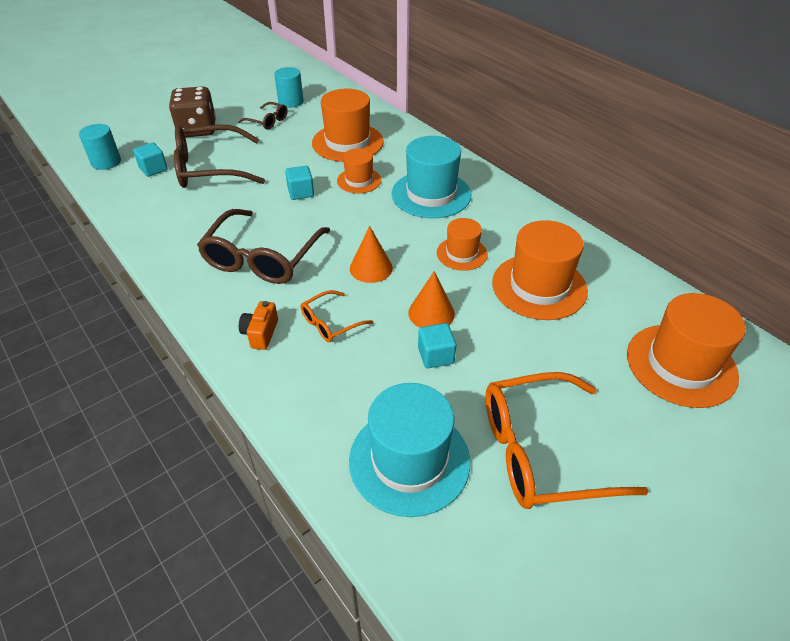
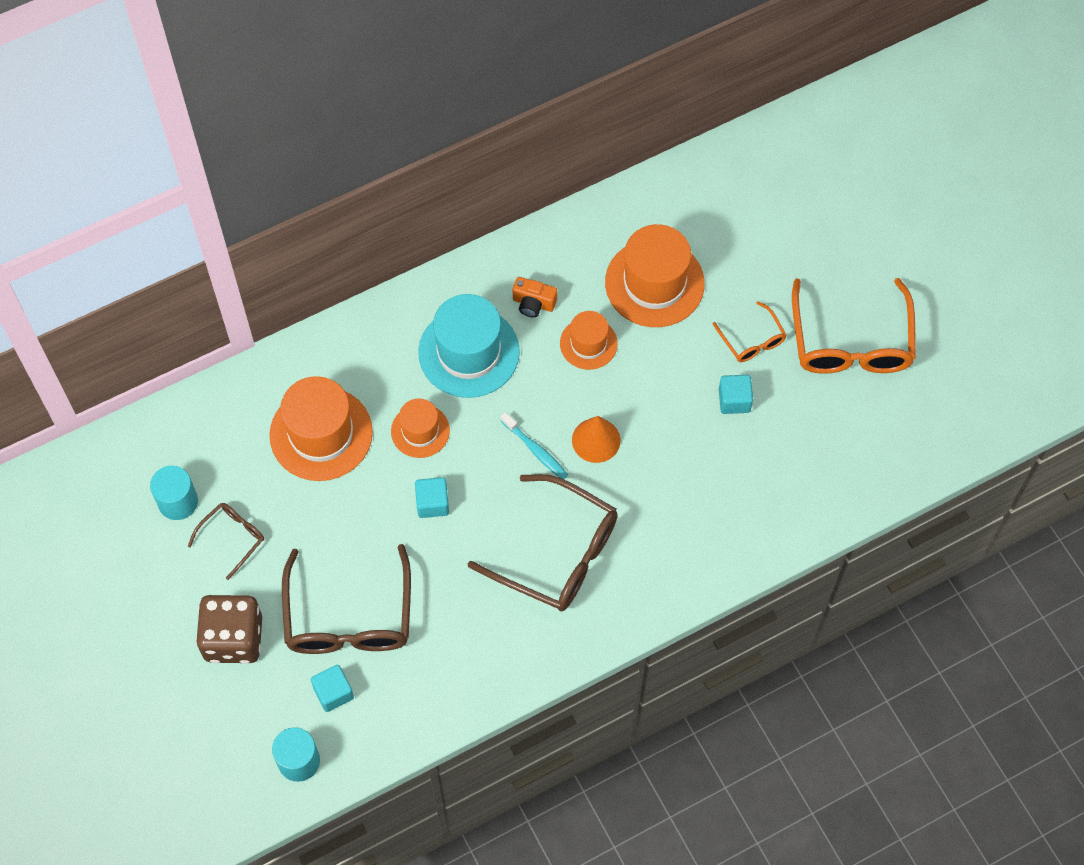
camera: 80 degrees left, 20 degrees up
orange camera [239,301,278,350] -> orange camera moved to [513,277,557,318]
orange glasses [301,290,373,342] -> orange glasses moved to [713,301,786,362]
turquoise hat [349,383,470,517] -> none
orange cone [408,271,455,328] -> none
orange hat [627,293,746,408] -> none
none -> turquoise toothbrush [501,412,568,479]

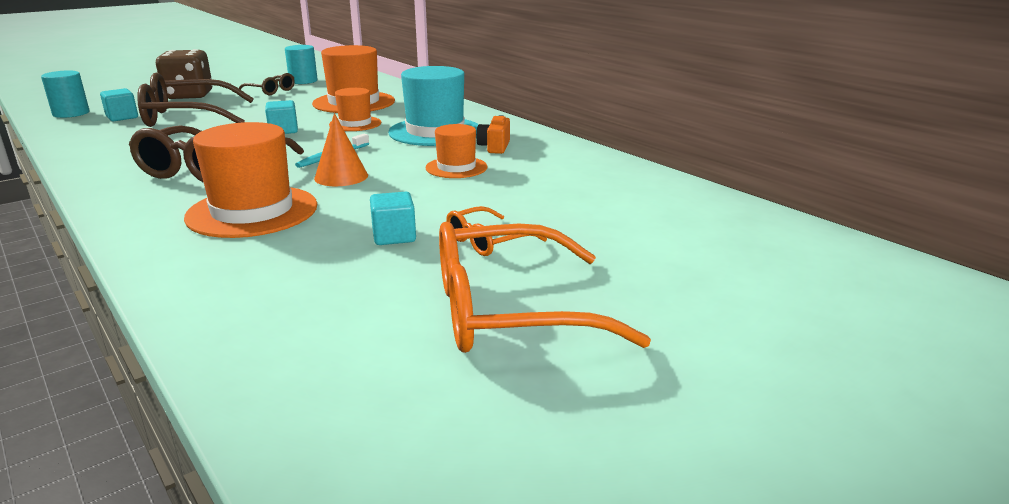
camera: 80 degrees right, 40 degrees down
orange hat [605,224,705,327] -> orange hat moved to [184,122,317,238]

